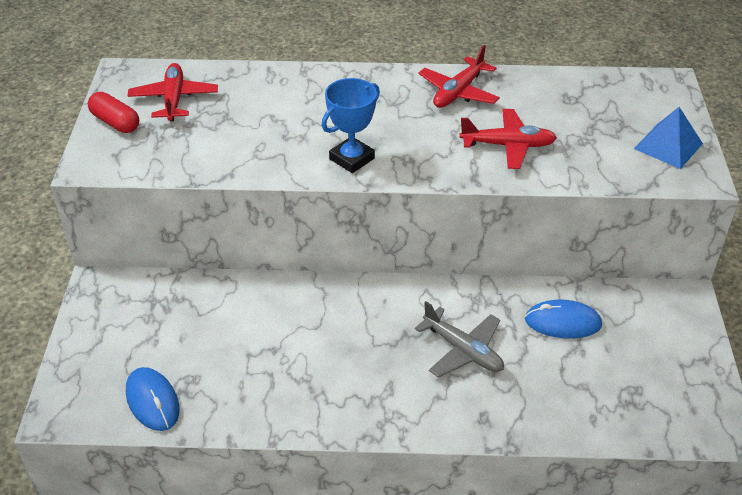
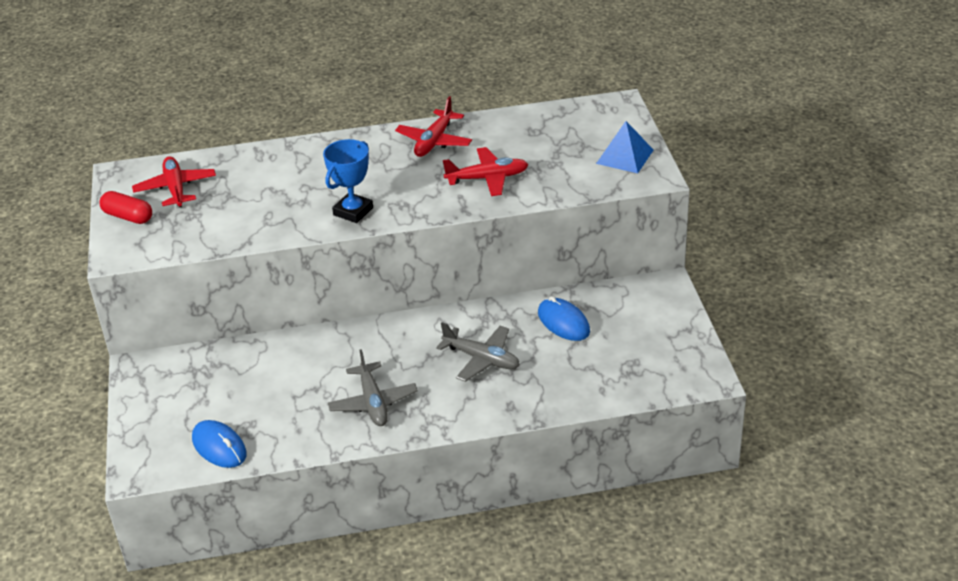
camera: 10 degrees left, 5 degrees down
blue mouse [525,300,602,339] -> blue mouse turned 60 degrees clockwise [538,296,590,341]
none -> grey plane [328,349,418,426]

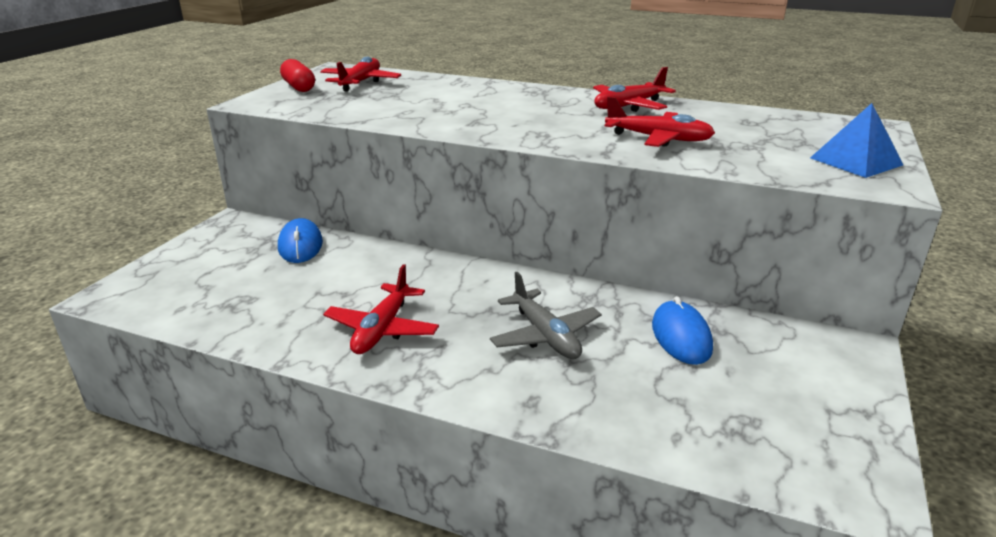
camera: 30 degrees right, 10 degrees down
blue mouse [192,420,246,468] -> blue mouse moved to [278,218,323,263]
blue trophy [323,139,373,223] -> none
grey plane [328,349,418,426] -> red plane [323,264,439,354]

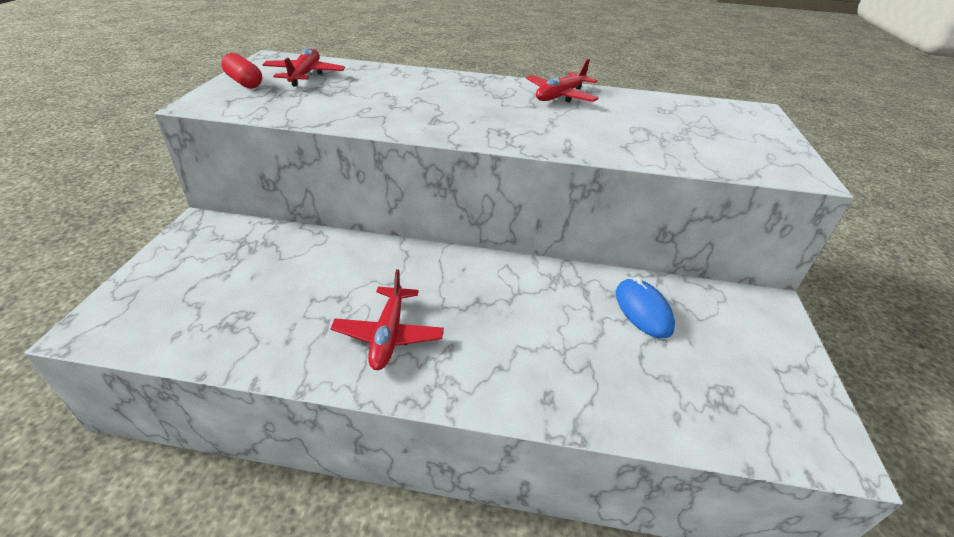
camera: 15 degrees left, 10 degrees up
blue mouse [278,218,323,263] -> none
grey plane [490,272,602,359] -> none
red plane [605,97,715,147] -> none
blue pyramid [810,103,903,178] -> none

